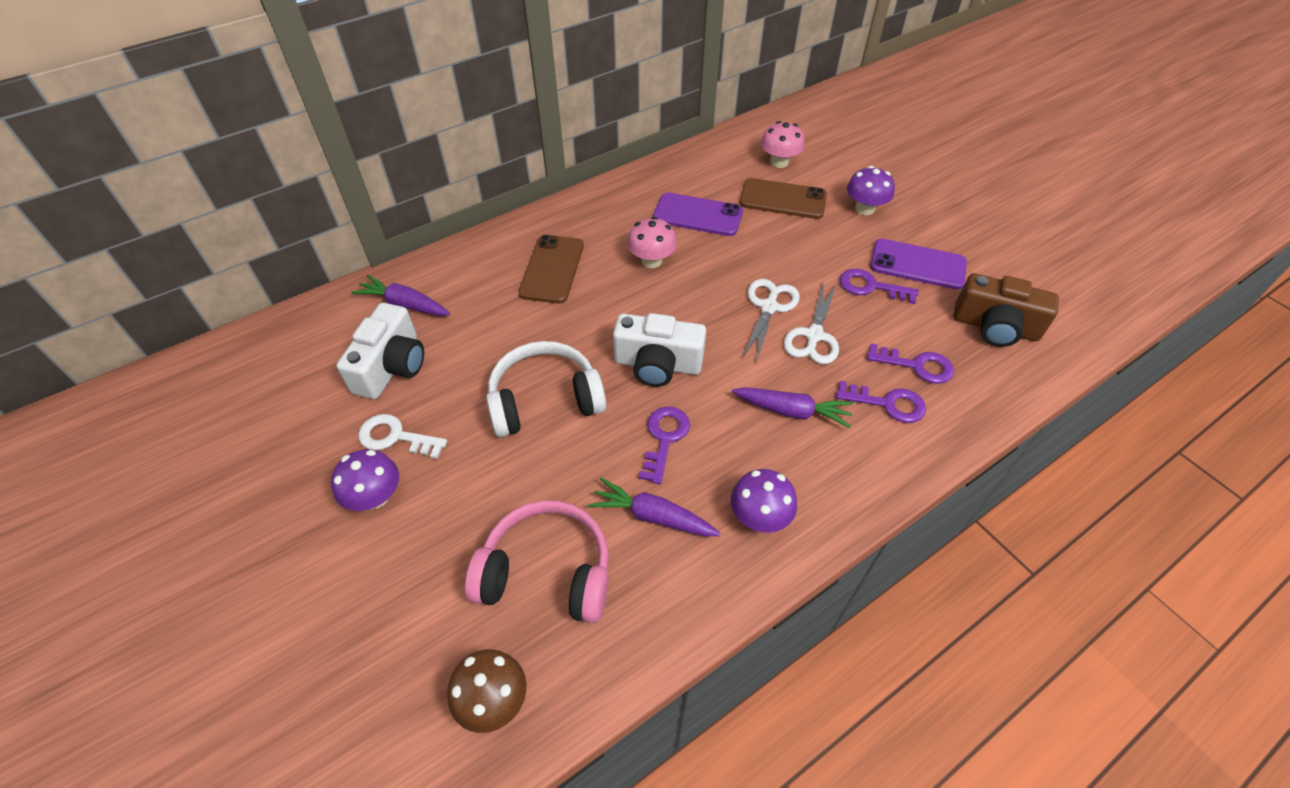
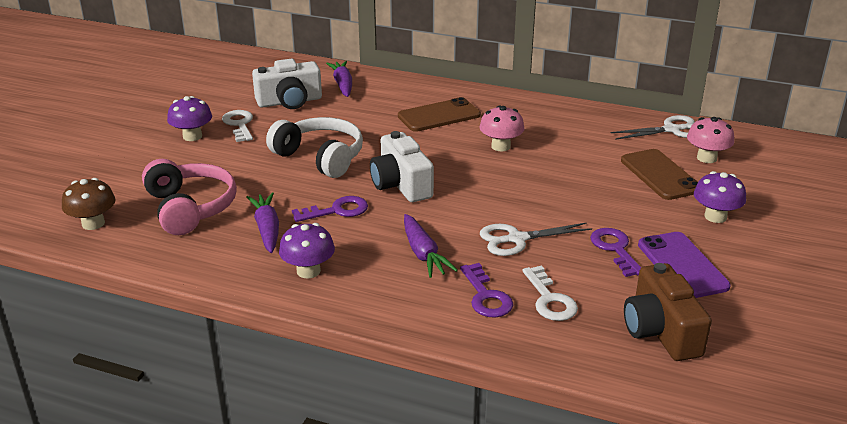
camera: 55 degrees right, 20 degrees down
purple phone [653,192,743,236] -> none
white scissors [743,279,800,362] -> white scissors moved to [611,115,695,140]
purple key [867,343,954,384] -> white key [522,265,578,321]

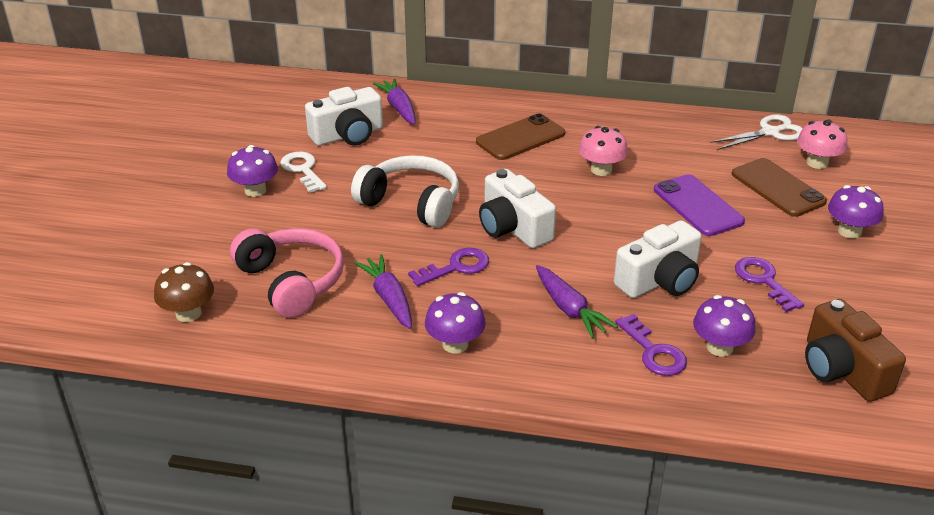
camera: 10 degrees left, 5 degrees up
white scissors [480,222,592,256] -> white camera [614,220,702,298]
white key [522,265,578,321] -> purple mushroom [693,295,756,357]
purple phone [638,232,731,298] -> purple phone moved to [654,174,745,236]

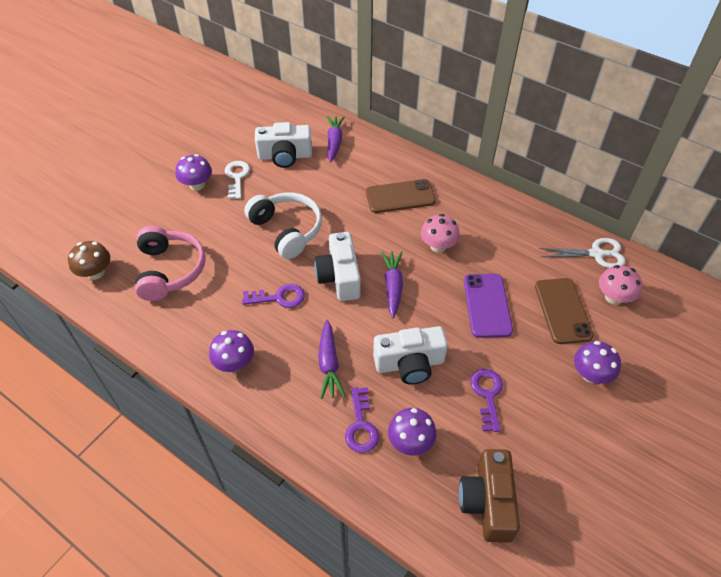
camera: 25 degrees right, 15 degrees up
purple carrot [354,254,412,329] -> purple carrot moved to [381,251,403,318]

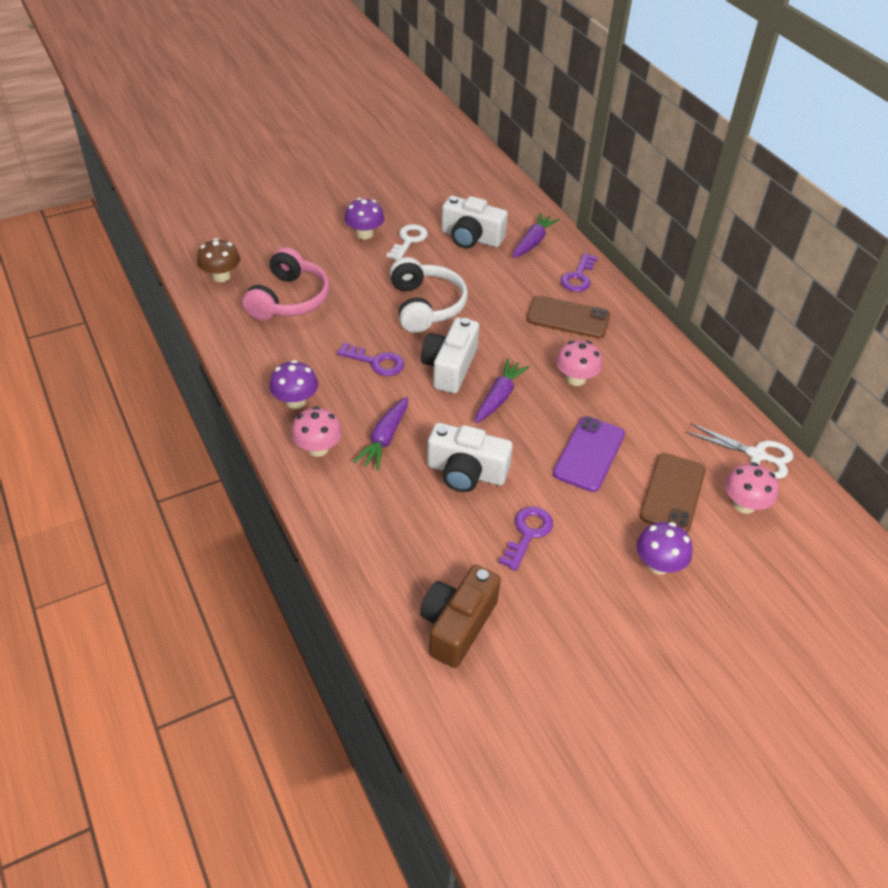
camera: 25 degrees right, 5 degrees down
purple key [345,387,379,453] -> purple key moved to [561,253,598,292]
purple mushroom [388,408,437,456] -> none
none -> pink mushroom [291,406,342,457]

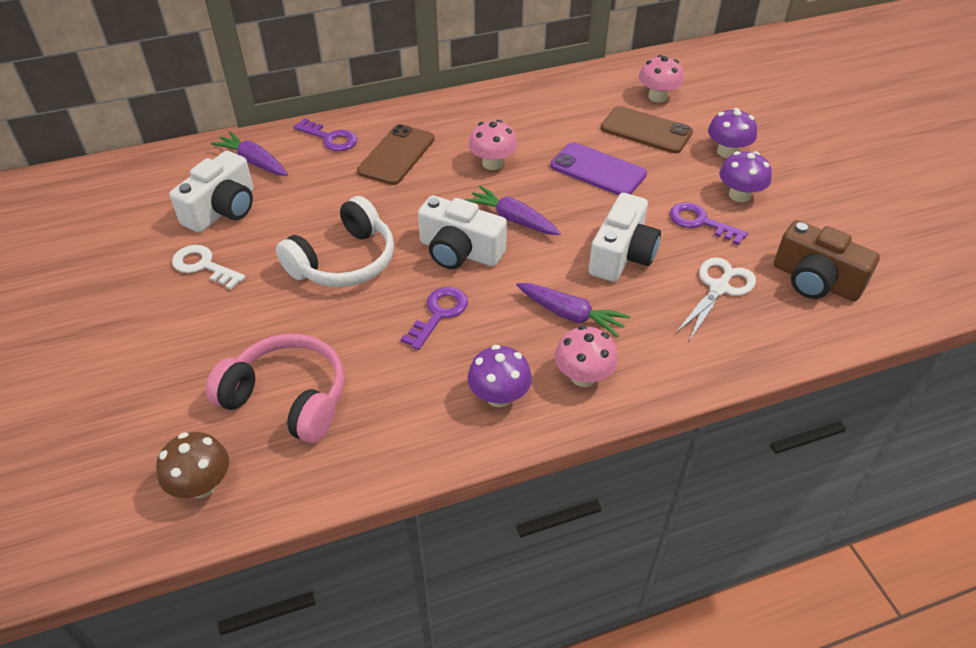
camera: 80 degrees left, 0 degrees up
purple mushroom [344,198,384,239] -> purple mushroom moved to [719,151,772,202]
white headphones [390,257,468,333] -> white headphones turned 135 degrees clockwise [276,196,394,287]
white scissors [685,423,793,479] -> white scissors moved to [675,257,756,341]

